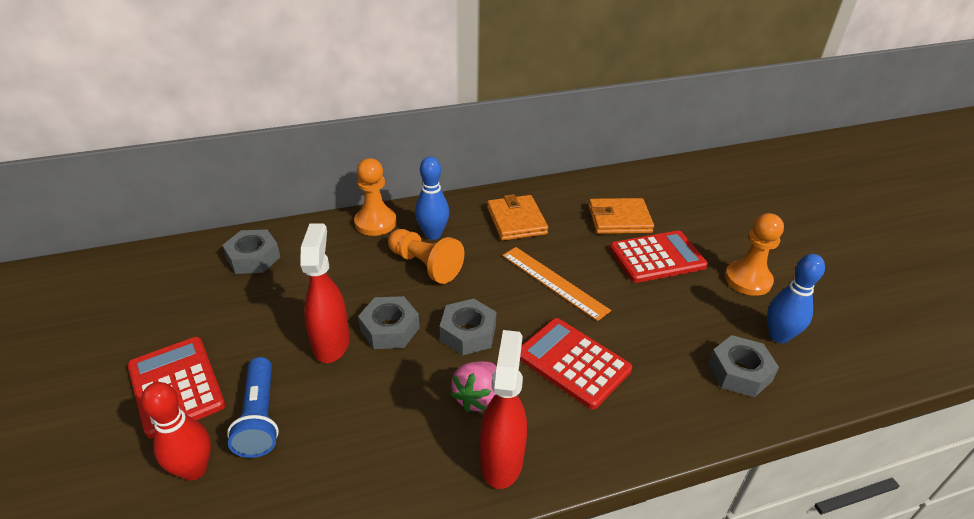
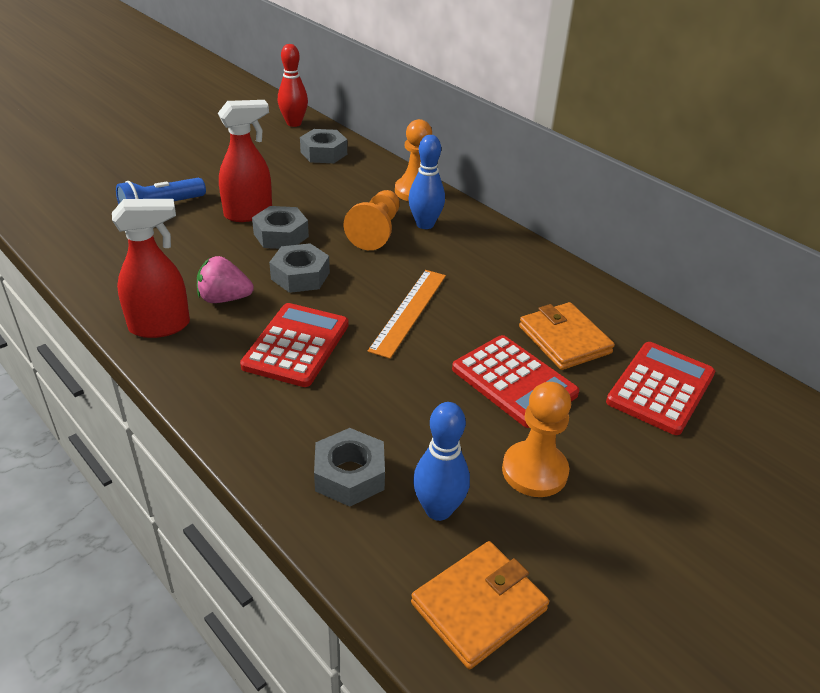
camera: 65 degrees right, 0 degrees up
red calculator [127,337,225,438] -> red calculator moved to [606,342,715,435]
red bowling pin [141,382,211,481] -> red bowling pin moved to [278,44,308,127]
orange wallet [487,194,548,241] -> orange wallet moved to [411,541,549,669]

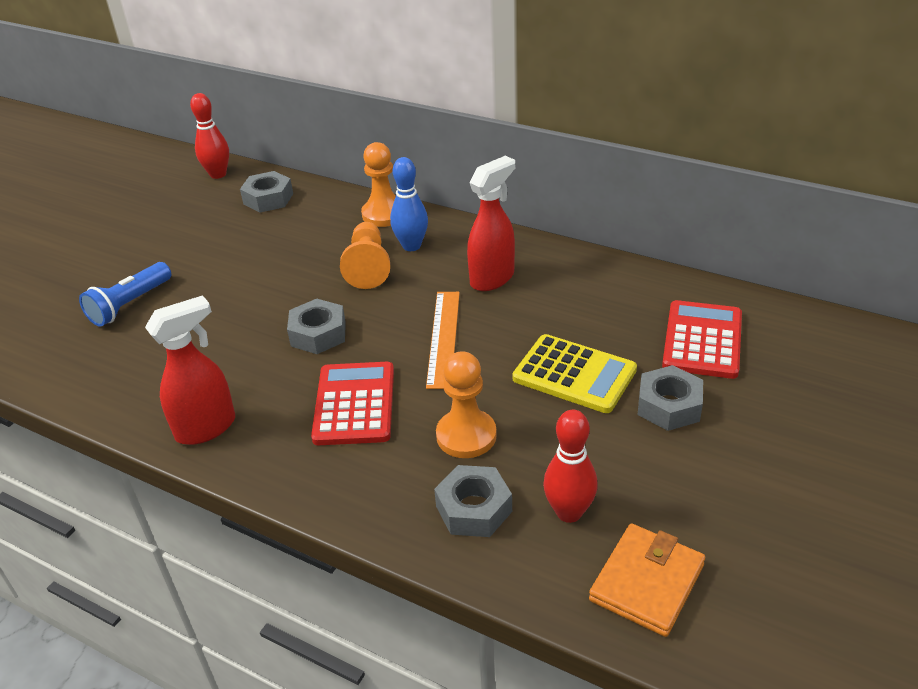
camera: 15 degrees left, 0 degrees up
pink strawberry [197,256,254,303] -> none
red spray bottle [218,100,272,222] -> red spray bottle moved to [467,156,515,291]
grey nut [252,206,309,249] -> grey nut moved to [638,365,703,431]
blue bowling pin [413,402,470,521] -> red bowling pin [543,410,598,523]
red calculator [452,335,579,428] -> yellow calculator [513,334,637,413]
orange pawn [502,382,571,497] -> orange pawn moved to [436,351,497,458]
orange wallet [519,302,615,370] -> none

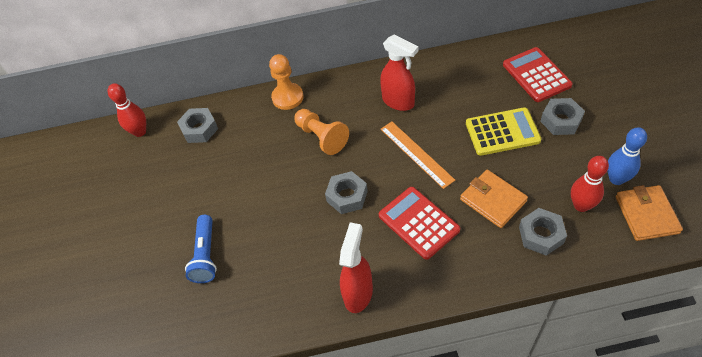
camera: 35 degrees left, 15 degrees up
blue bowling pin [390,157,428,251] -> blue bowling pin moved to [608,127,647,185]
orange pawn [436,351,497,458] -> orange wallet [460,170,528,228]
red spray bottle [467,156,515,291] -> red spray bottle turned 120 degrees clockwise [380,35,418,111]

